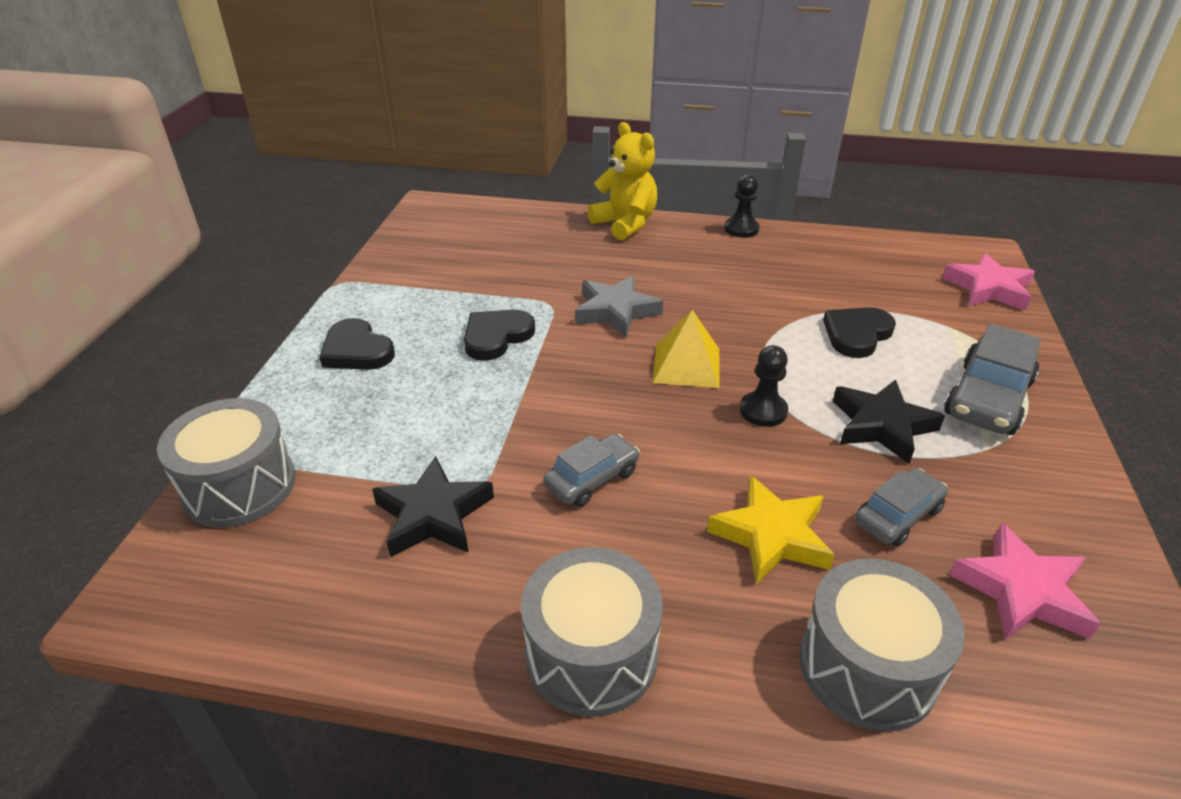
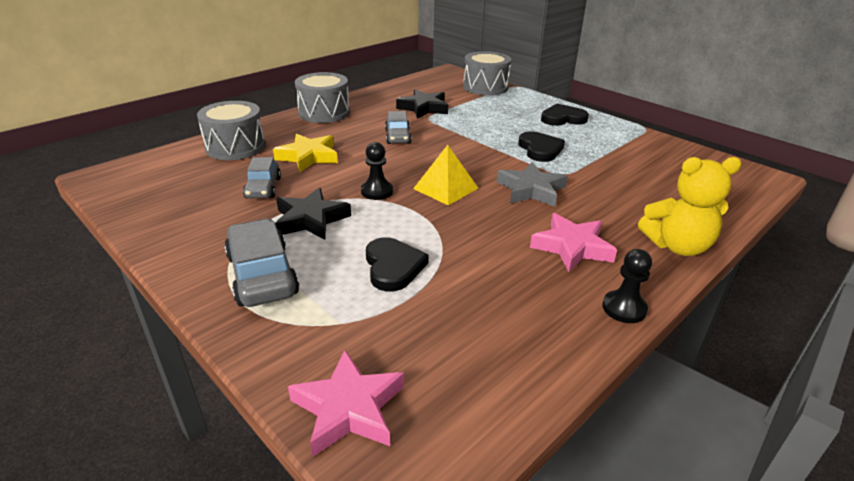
camera: 125 degrees right, 5 degrees down
pink star [949,523,1100,640] -> pink star moved to [530,213,617,272]

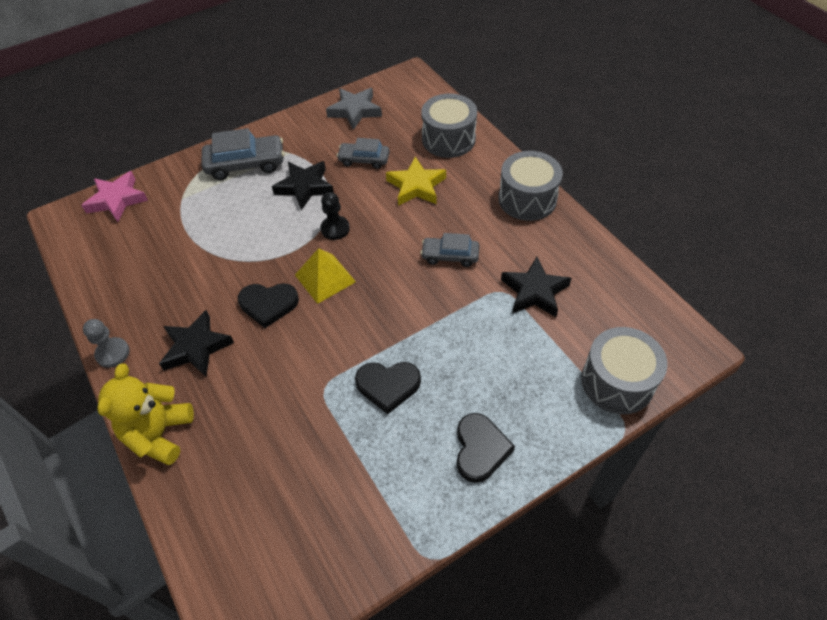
camera: 105 degrees right, 20 degrees up
black heart [366,237,429,292] -> black heart moved to [238,283,299,328]
grey star [497,162,567,207] -> grey star moved to [326,88,382,130]
pink star [530,213,617,272] -> black star [159,310,234,377]
black pawn [602,249,652,323] -> grey pawn [83,319,130,368]

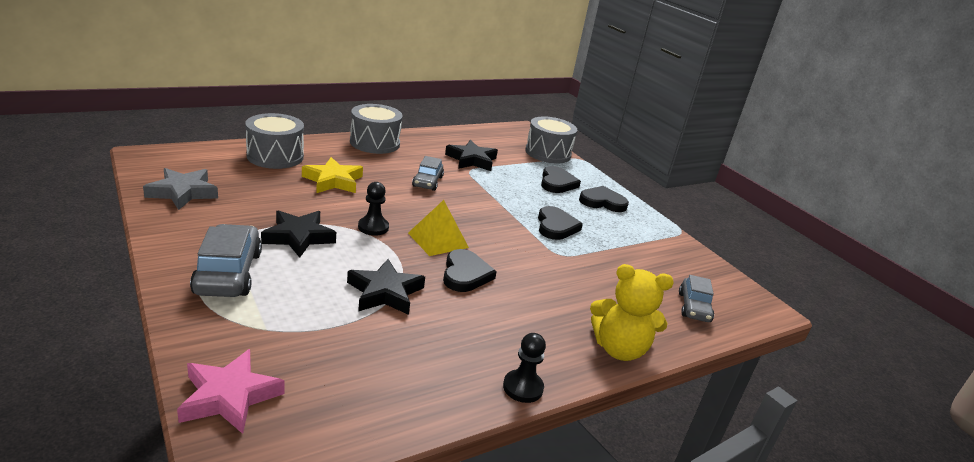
camera: 95 degrees left, 25 degrees down
grey pawn [83,319,130,368] -> black pawn [503,333,546,403]
black star [159,310,234,377] -> black star moved to [347,259,425,315]
grey car [337,138,390,169] -> grey car moved to [679,275,714,322]
none -> black heart [541,166,581,193]

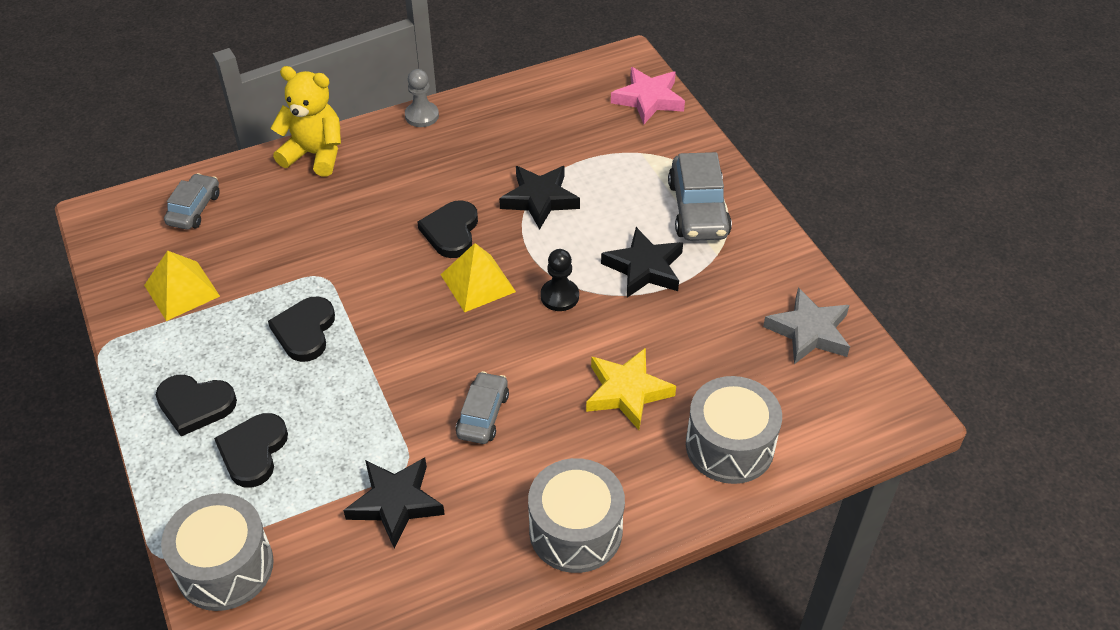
camera: 170 degrees left, 20 degrees up
black pawn [503,333,546,403] -> grey pawn [405,69,439,127]
none -> yellow pyramid [144,251,220,321]

